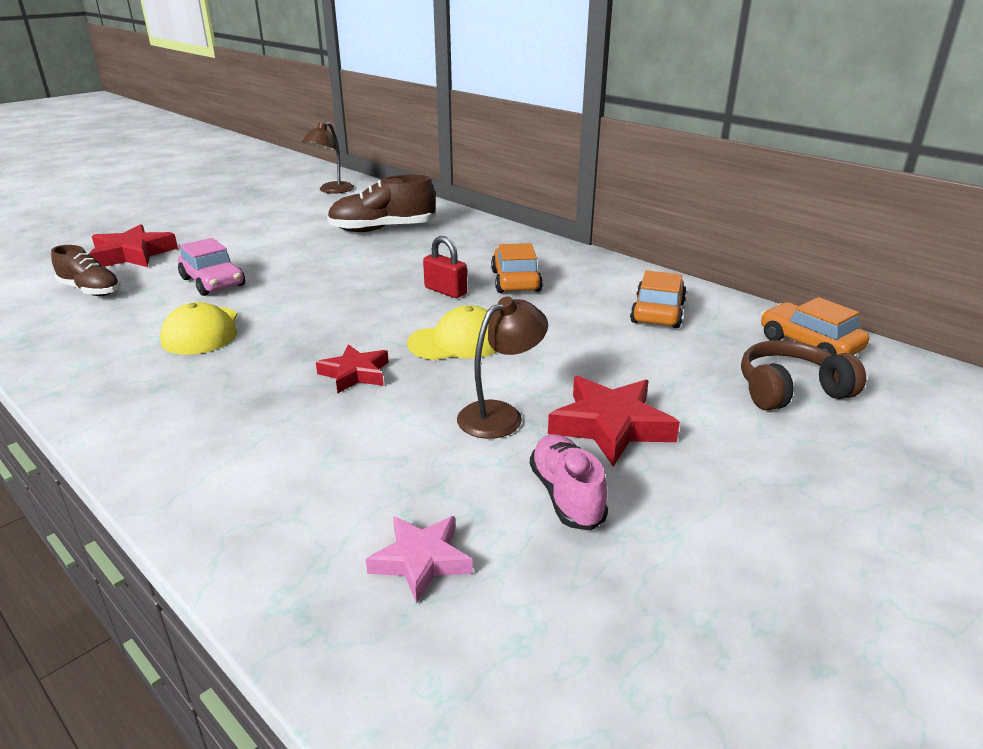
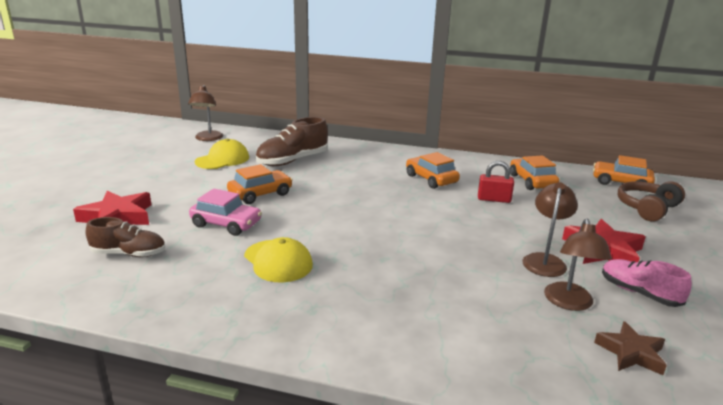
camera: 30 degrees left, 5 degrees down
red star [316,344,389,393] -> none
pink star [366,516,473,603] -> brown star [594,321,667,375]
yellow cap [407,305,496,360] -> yellow cap moved to [195,139,249,169]
red padlock [423,236,467,298] -> red padlock moved to [478,161,514,203]
none -> orange car [227,164,293,204]
none -> brown lamp [544,219,612,311]

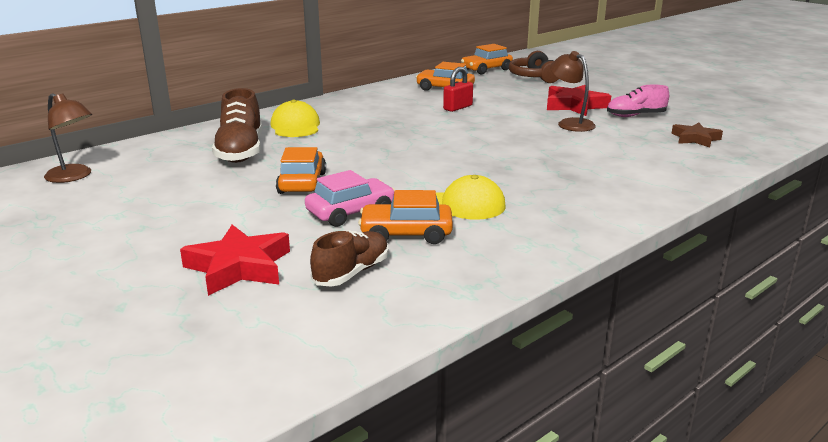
camera: 55 degrees left, 0 degrees up
yellow cap [195,139,249,169] -> yellow cap moved to [270,100,320,137]
orange car [406,152,460,189] -> orange car moved to [358,190,453,244]
brown lamp [544,219,612,311] -> none

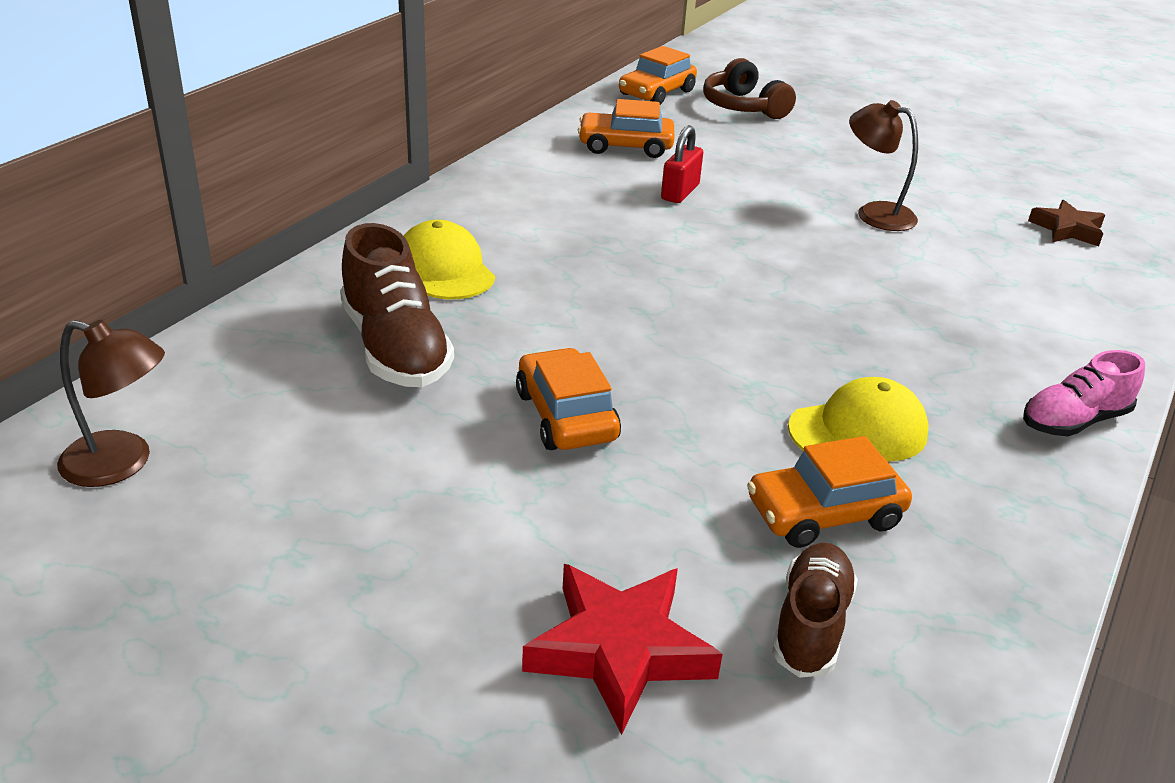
camera: 20 degrees left, 10 degrees up
pink car [305,170,395,227] -> none
red star [547,85,611,116] -> none
pink shoe [607,85,669,117] -> pink shoe moved to [1023,350,1145,436]

